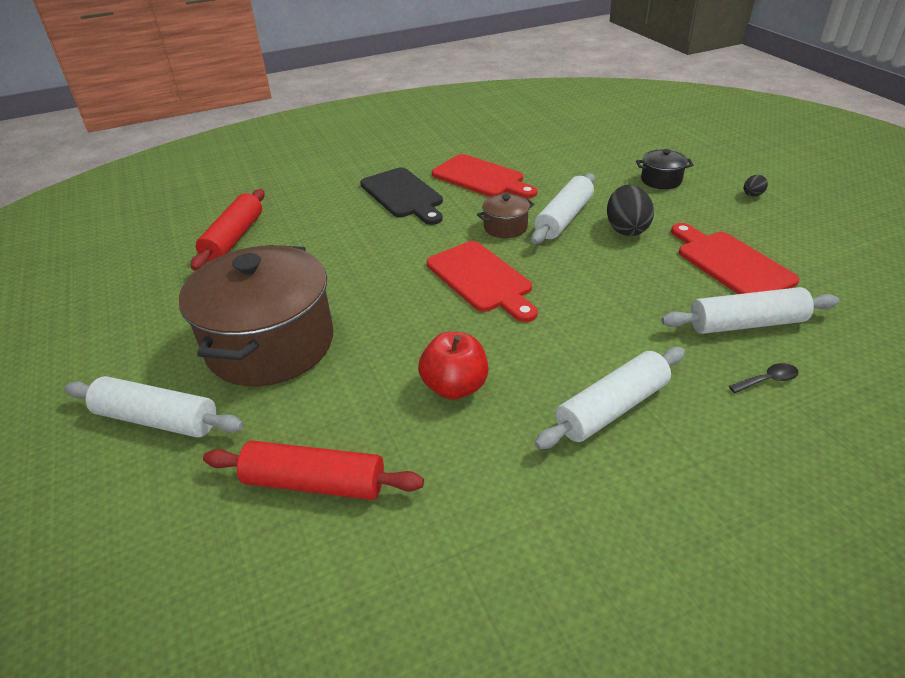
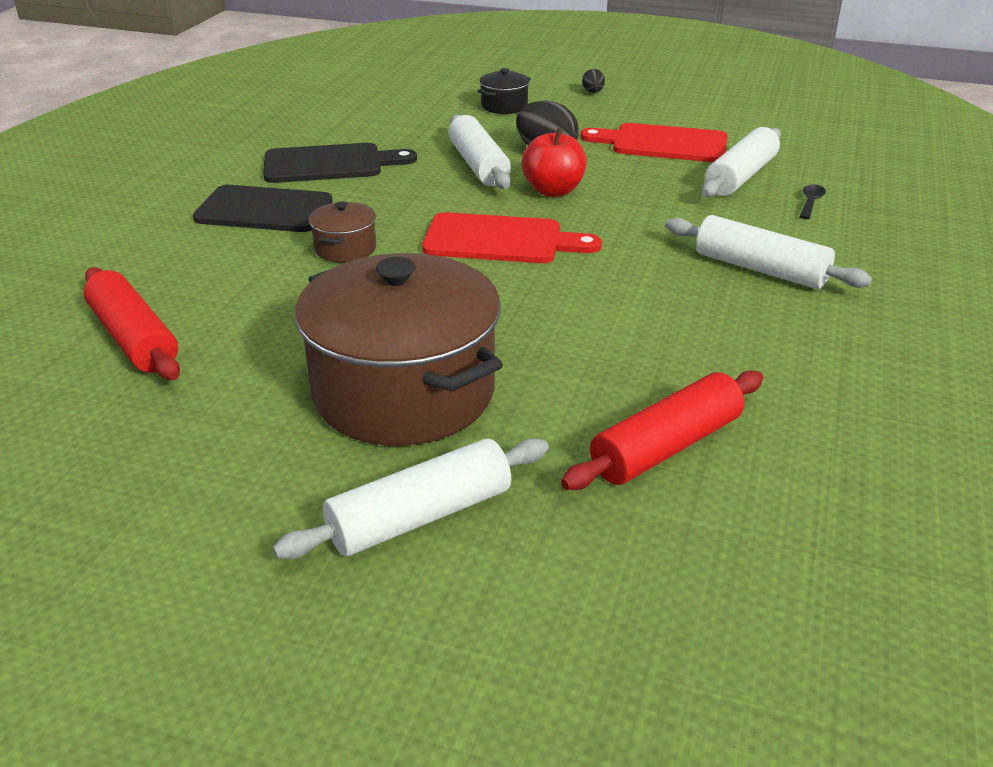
camera: 50 degrees left, 5 degrees down
red apple [418,332,488,400] -> red apple moved to [522,128,587,197]
red cutting board [432,154,537,198] -> black cutting board [263,143,417,183]
brown pot [477,194,534,238] -> brown pot moved to [309,202,376,263]
white rolling pin [534,347,685,449] -> white rolling pin turned 60 degrees counterclockwise [665,215,872,289]

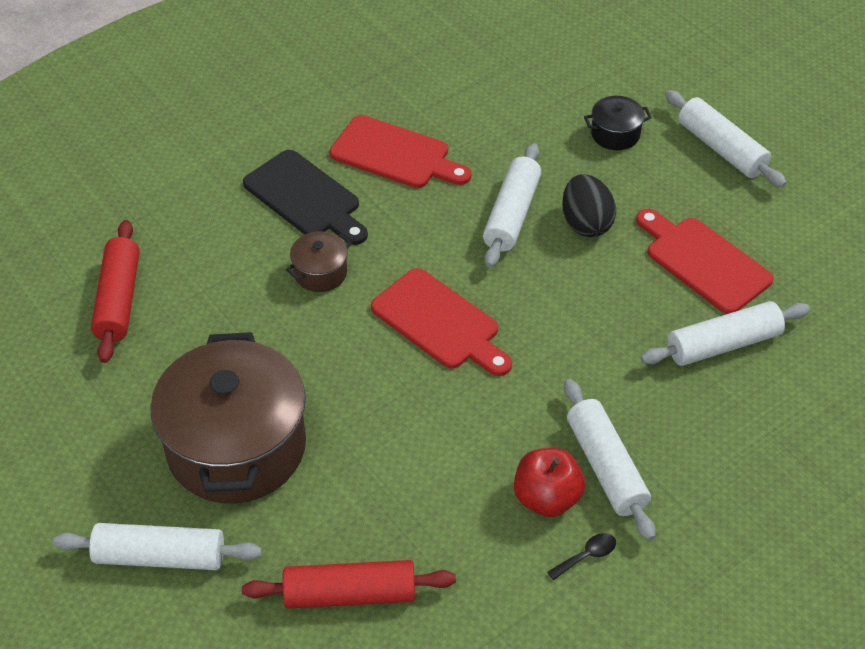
camera: 35 degrees right, 15 degrees up
black cutting board [263,143,417,183] -> red cutting board [330,115,472,188]
red apple [522,128,587,197] -> red apple moved to [514,448,585,517]
black egg [582,69,605,93] -> white rolling pin [665,90,787,187]
black spoon [799,184,826,219] -> black spoon moved to [547,533,616,580]

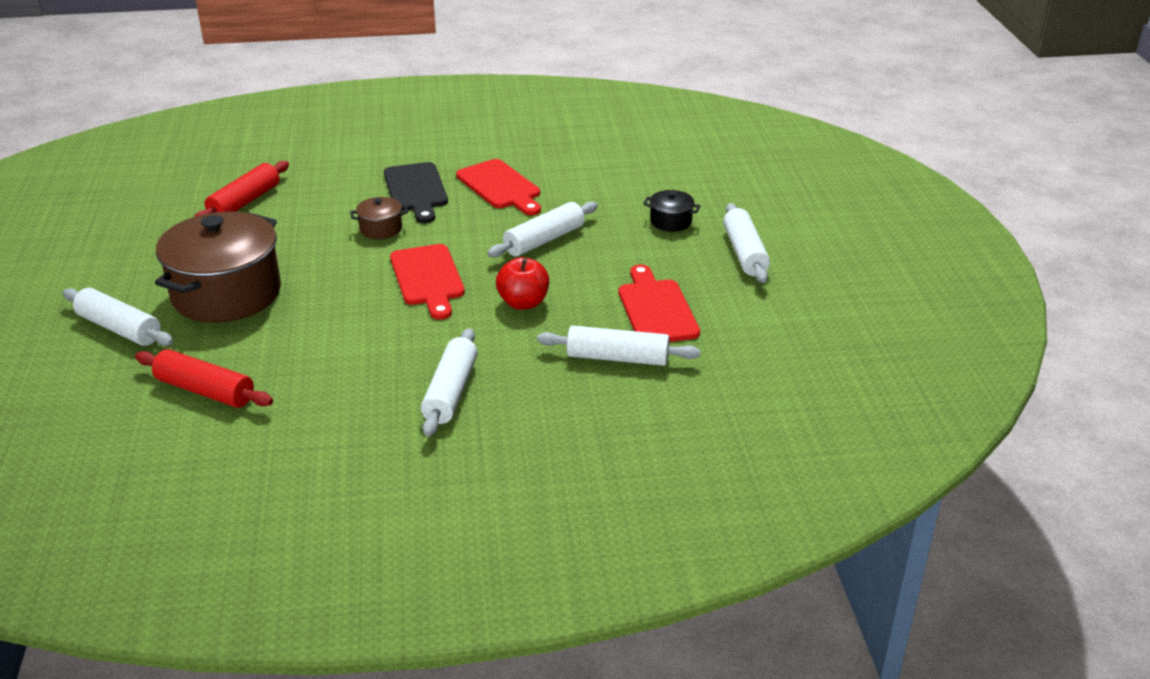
camera: 30 degrees right, 15 degrees down
red apple [514,448,585,517] -> red apple moved to [496,257,549,310]
black spoon [547,533,616,580] -> none
black egg [562,174,616,237] -> none

